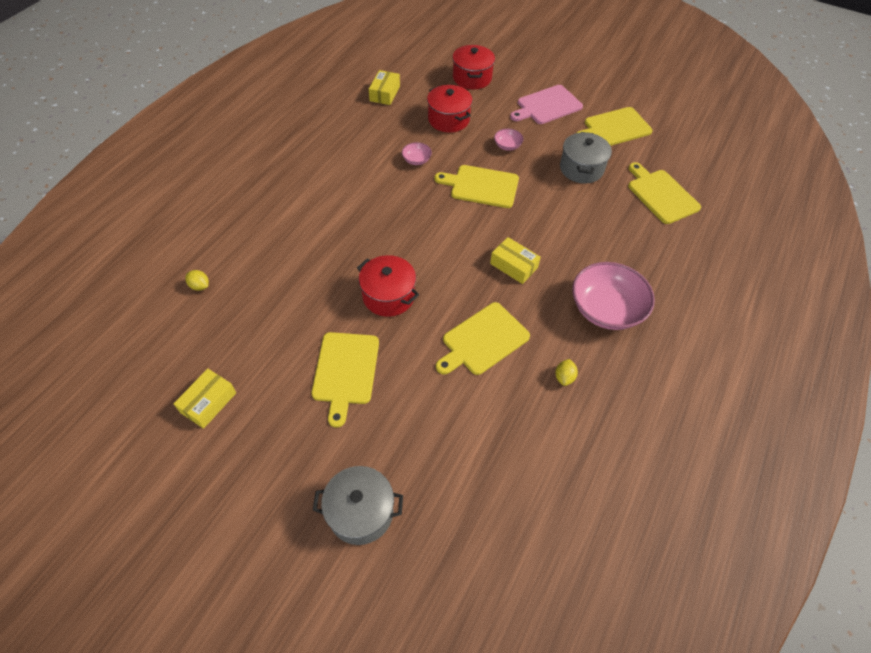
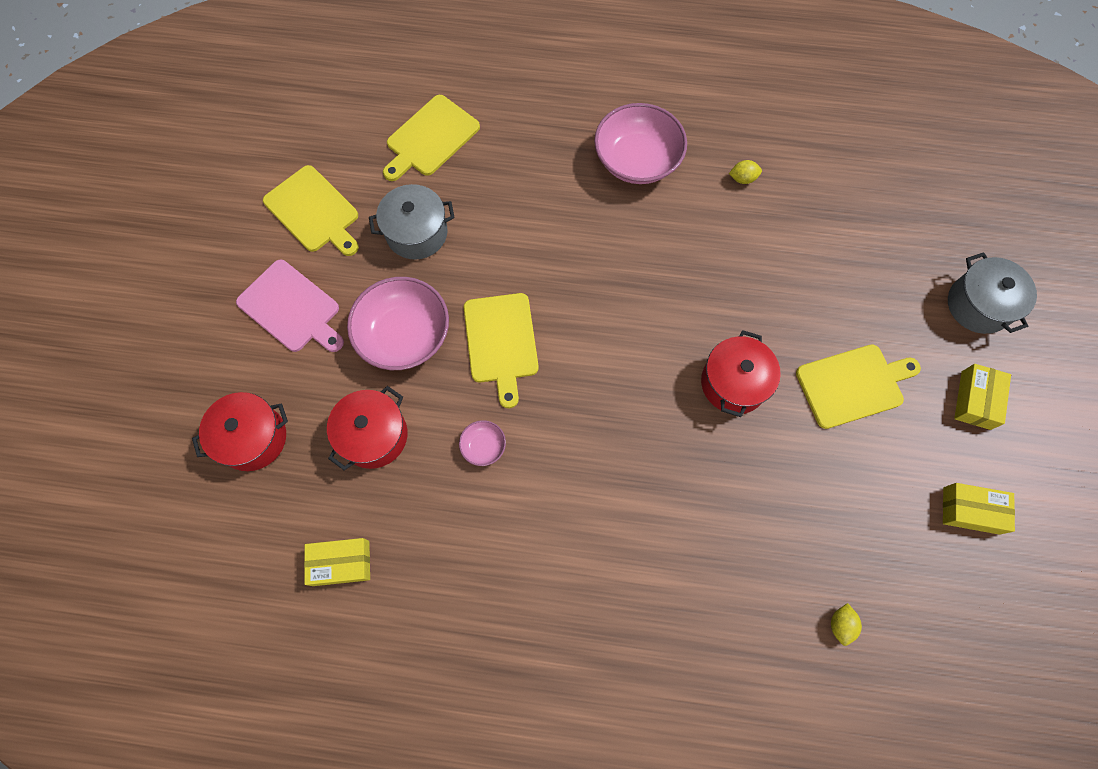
camera: 110 degrees left, 15 degrees up
yellow cutting board [436,302,530,375] -> none
yellow box [490,237,541,284] -> yellow box moved to [954,364,1011,430]
pink bowl [494,128,524,151] -> pink bowl [347,277,449,370], size x2.23

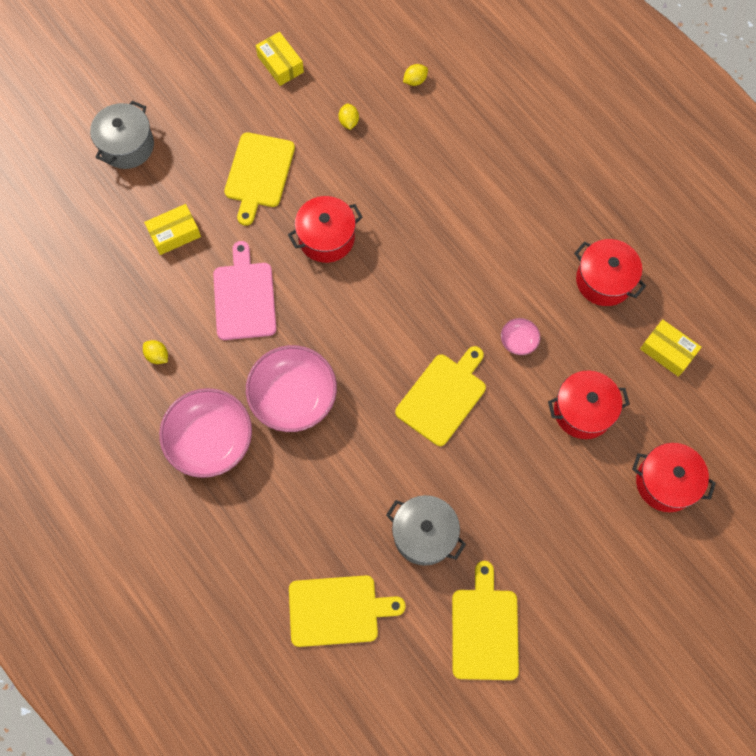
camera: 135 degrees left, 0 degrees up
pink cutting board [236,260,344,352] -> pink cutting board moved to [213,241,276,340]
pink bowl [347,277,449,370] -> pink bowl moved to [246,345,337,432]
yellow cutting board [796,344,921,429] -> yellow cutting board turned 105 degrees counterclockwise [224,132,295,226]
yellow box [954,364,1011,430] -> yellow box moved to [144,204,201,255]
none -> yellow lemon [338,103,359,130]
none -> red pot [574,239,646,306]

